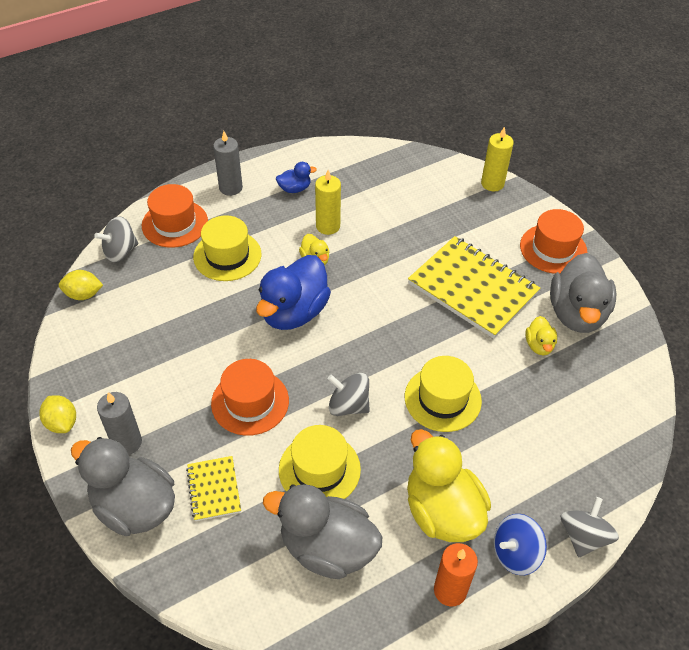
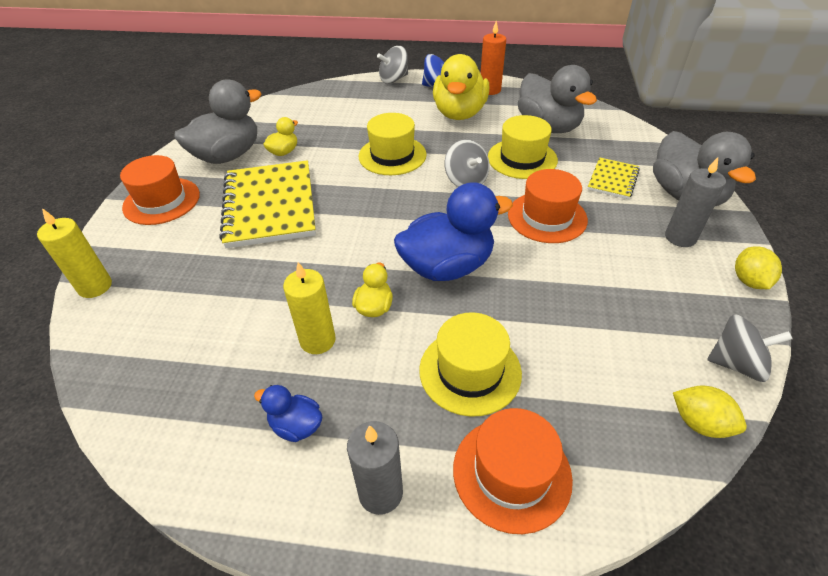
camera: 140 degrees left, 5 degrees down
grey spinning top [94,216,138,262] -> grey spinning top moved to [707,314,793,382]

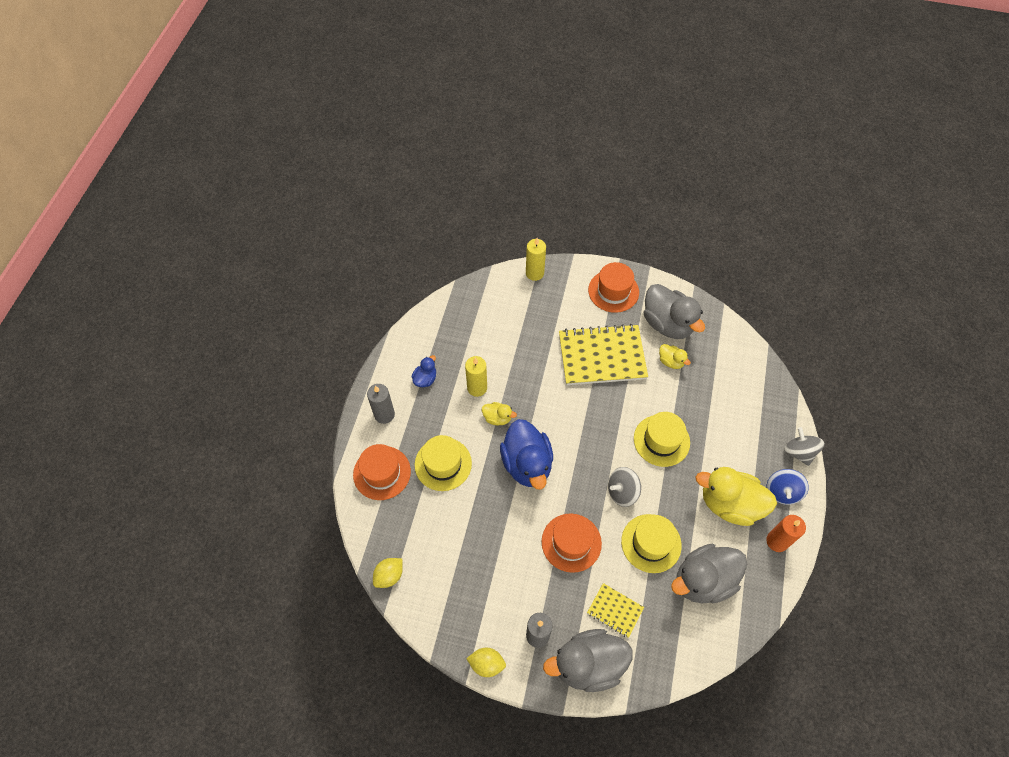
camera: 95 degrees right, 15 degrees up
grey spinning top [707,314,793,382] -> none

